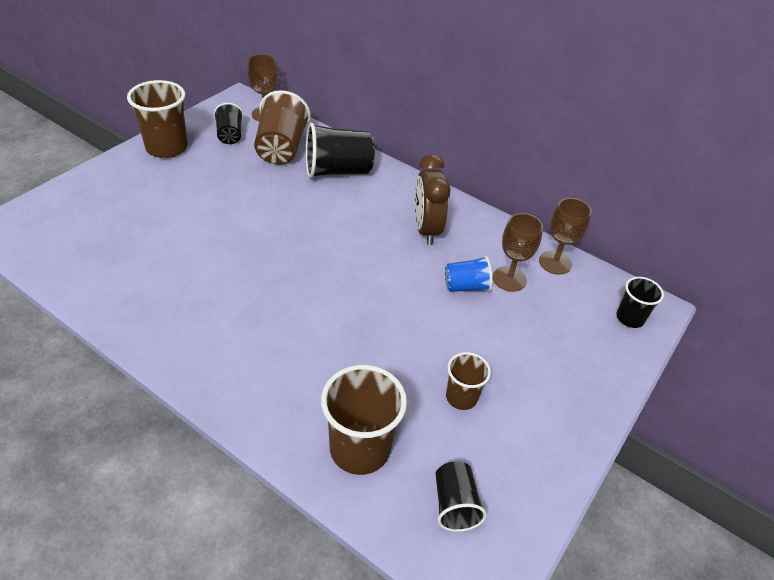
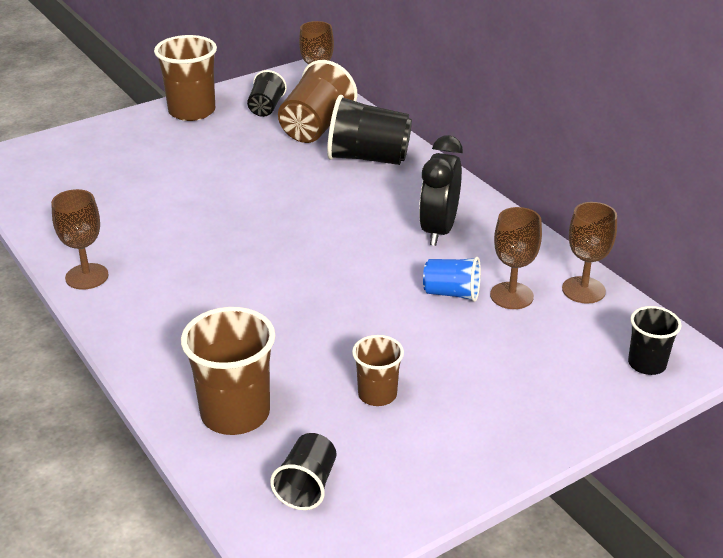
camera: 25 degrees right, 10 degrees down
brown clock [414,154,450,245] -> black clock [419,135,463,246]
none -> brown goblet [51,189,109,290]

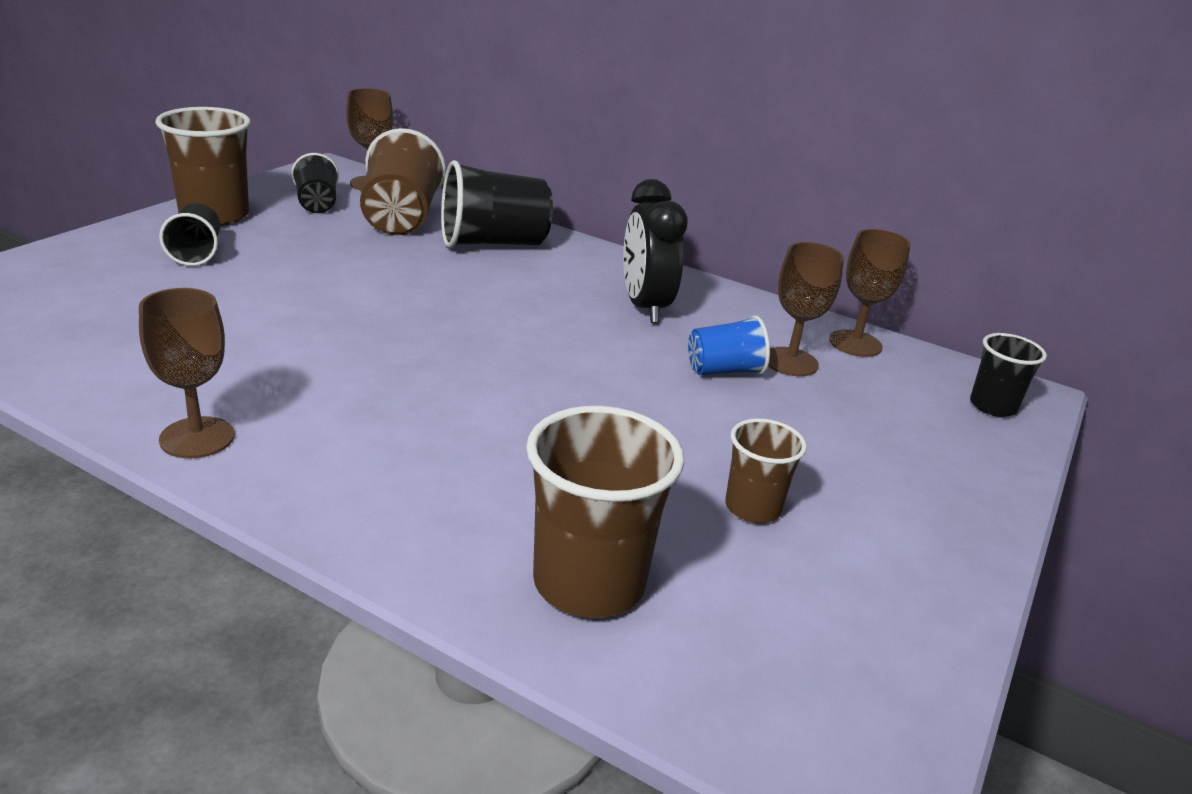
camera: 30 degrees left, 5 degrees down
black cup [270,433,336,510] -> black cup moved to [159,203,220,266]

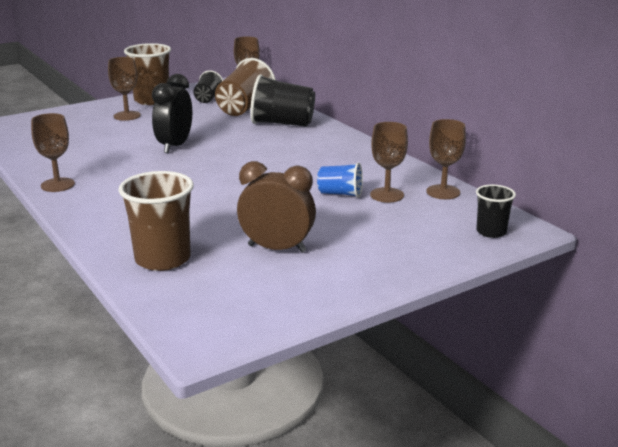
camera: 30 degrees right, 5 degrees down
black cup [159,203,220,266] -> brown goblet [108,57,141,121]
black clock [623,179,688,323] -> black clock moved to [152,74,192,153]
brown cup [725,418,807,523] -> brown clock [237,161,316,253]

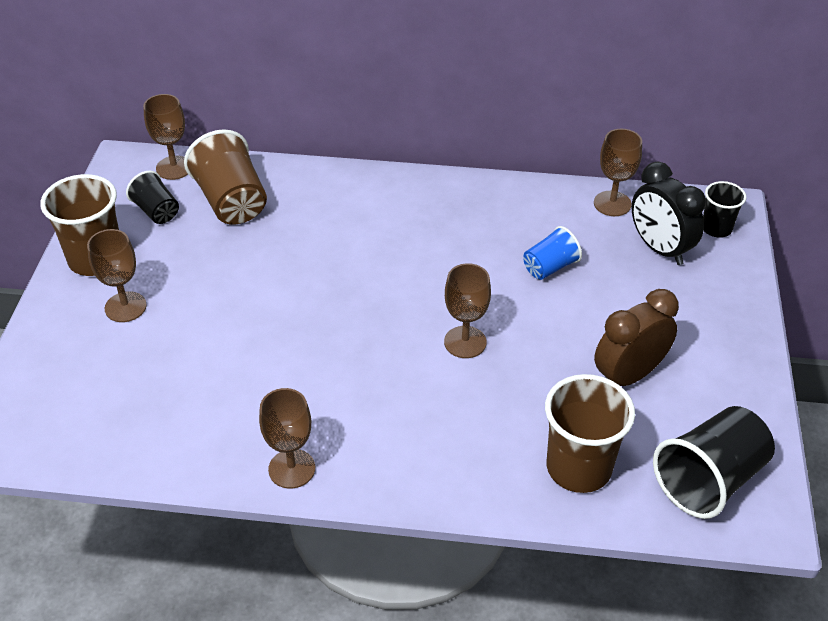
camera: 50 degrees left, 20 degrees up
black clock [152,74,192,153] -> black clock moved to [632,162,706,265]
black cup [250,74,315,127] -> black cup moved to [653,406,775,519]
brown goblet [370,122,408,203] -> brown goblet moved to [444,263,491,358]

